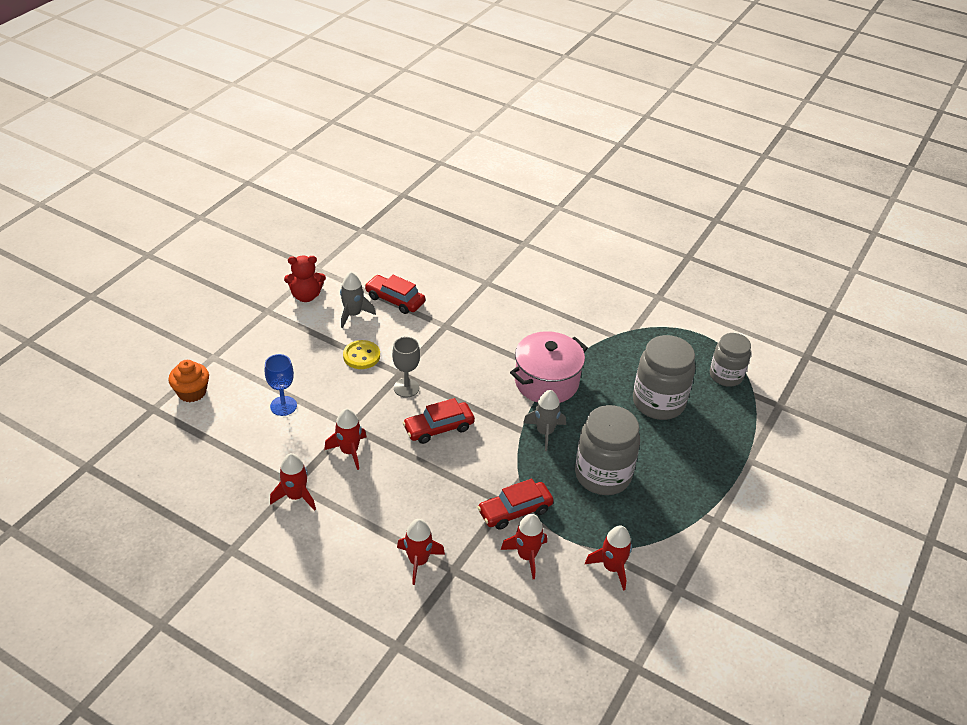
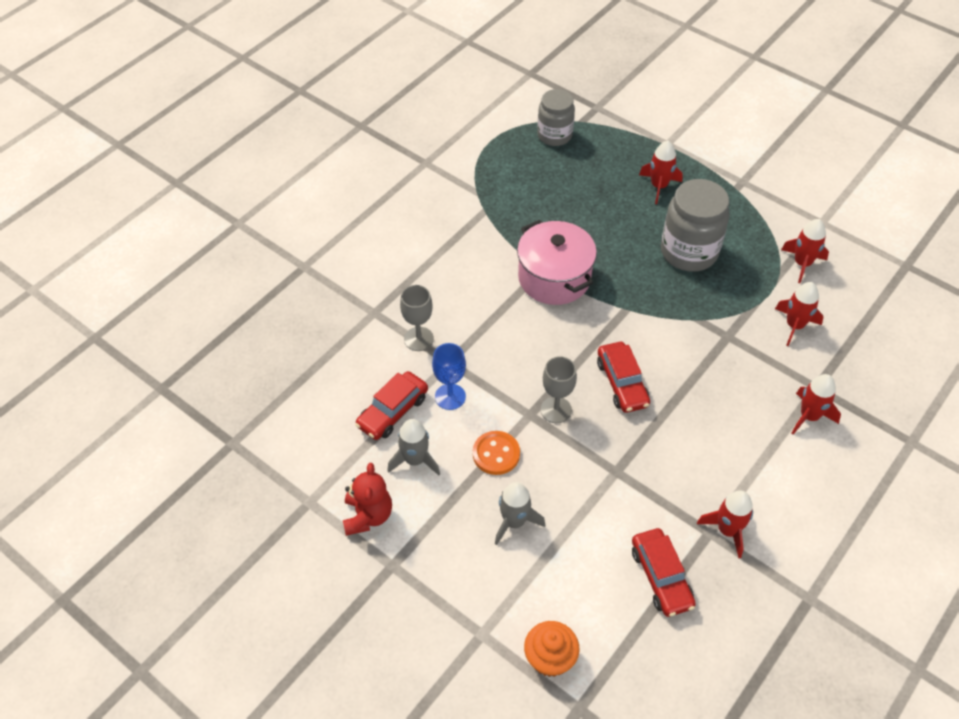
camera: 80 degrees left, 10 degrees up
blue goblet [265,354,297,416] -> blue goblet moved to [432,343,466,410]
red rocket [324,408,366,470] -> red rocket moved to [639,141,683,204]
yellow button [343,340,380,369] -> orange button [473,431,520,475]
red car [477,479,554,530] -> red car moved to [632,528,696,617]
grey rocket [523,390,566,451] -> grey rocket moved to [495,482,545,545]
grey jar [633,335,695,420] -> none
none -> grey goblet [400,285,434,351]

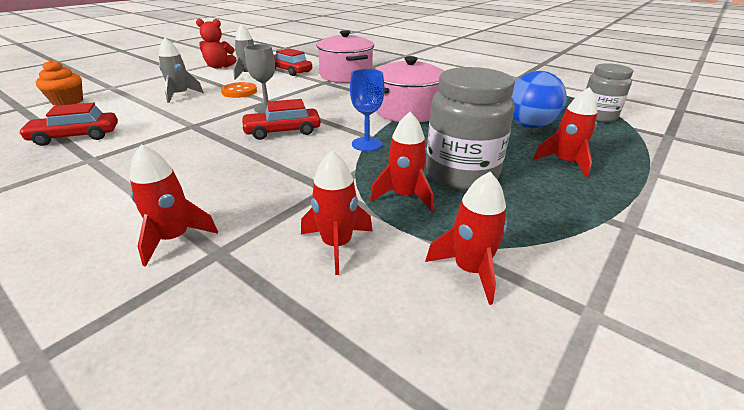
camera: 90 degrees right, 20 degrees down
grey goblet [400,285,434,351] -> pink pot [316,30,374,83]
blue goblet [432,343,466,410] -> blue goblet moved to [350,69,384,151]
red rocket [697,490,753,558] -> red rocket moved to [370,112,433,211]
none -> blue ball [512,71,567,128]

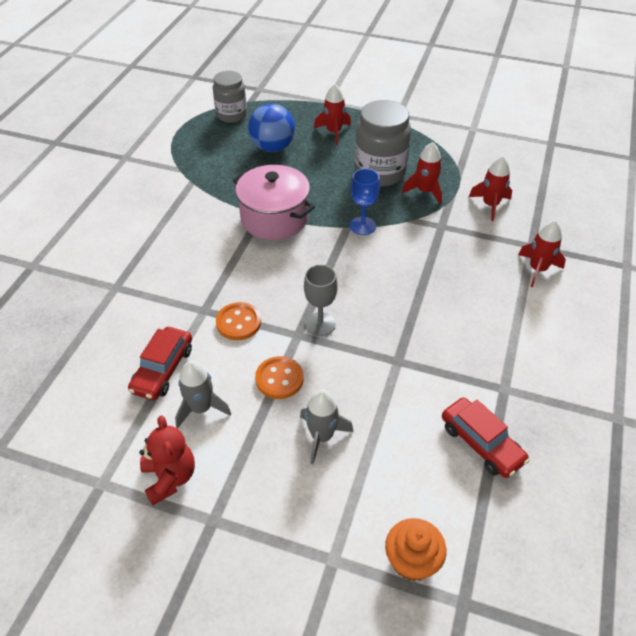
camera: 110 degrees left, 15 degrees up
red car [241,99,321,140] -> none
pink pot [316,30,374,83] -> none
red rocket [425,172,508,305] -> none
none -> orange button [216,302,261,340]

